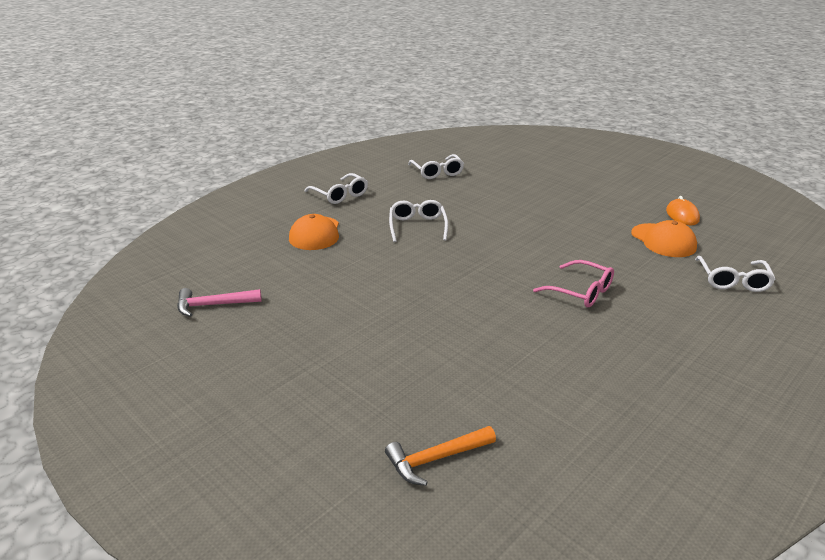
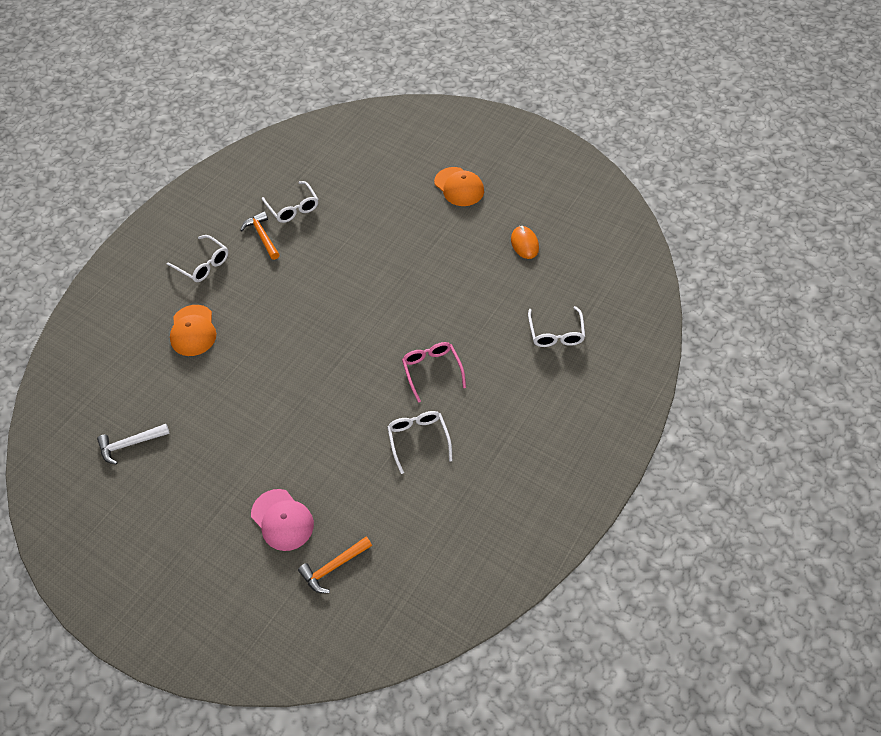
camera: 10 degrees left, 25 degrees up
pink hammer [177,288,262,317] -> white hammer [97,424,169,464]
white glasses [389,200,448,242] -> white glasses moved to [387,411,453,474]
pink glasses [533,260,614,307] -> pink glasses turned 135 degrees counterclockwise [402,342,466,403]
orange cap [631,220,697,257] -> orange cap moved to [434,167,484,206]
none -> orange hammer [240,211,280,260]
none -> pink cap [251,489,314,551]

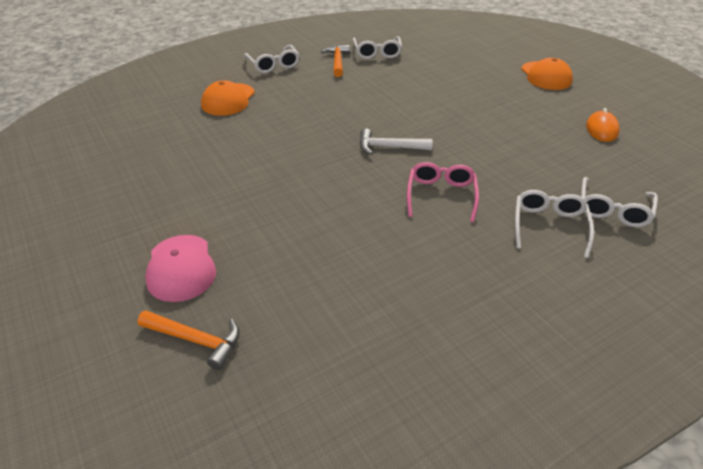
camera: 25 degrees right, 15 degrees down
white hammer [97,424,169,464] -> white hammer moved to [360,128,433,155]
orange hammer [298,537,372,593] -> orange hammer turned 150 degrees counterclockwise [138,310,240,370]
white glasses [387,411,453,474] -> white glasses moved to [515,190,594,258]

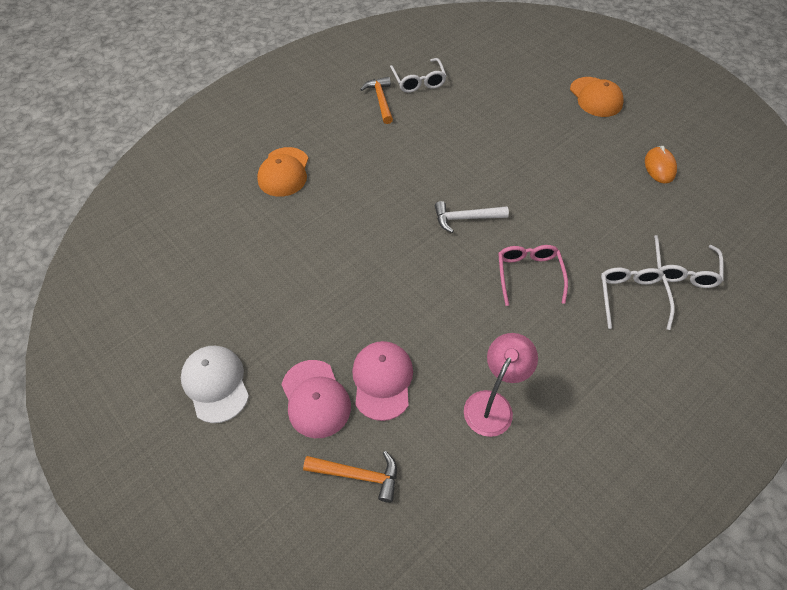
camera: 10 degrees left, 15 degrees up
white glasses [244,45,300,73] -> none
none -> white cap [181,346,249,423]
none -> pink cap [352,341,413,421]
none -> pink lamp [464,333,538,437]

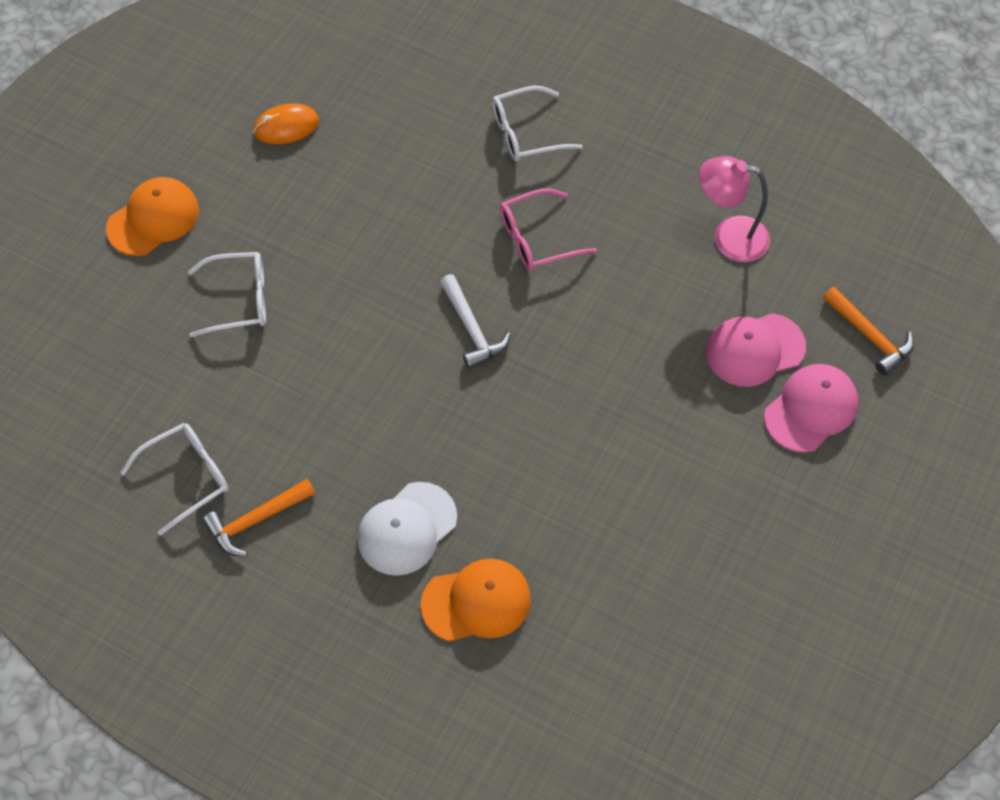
camera: 110 degrees left, 5 degrees up
white cap [181,346,249,423] -> white cap moved to [358,482,457,576]
orange hammer [303,451,397,503] -> orange hammer turned 150 degrees clockwise [823,287,914,376]
white glasses [654,235,724,288] -> white glasses moved to [188,252,266,338]

